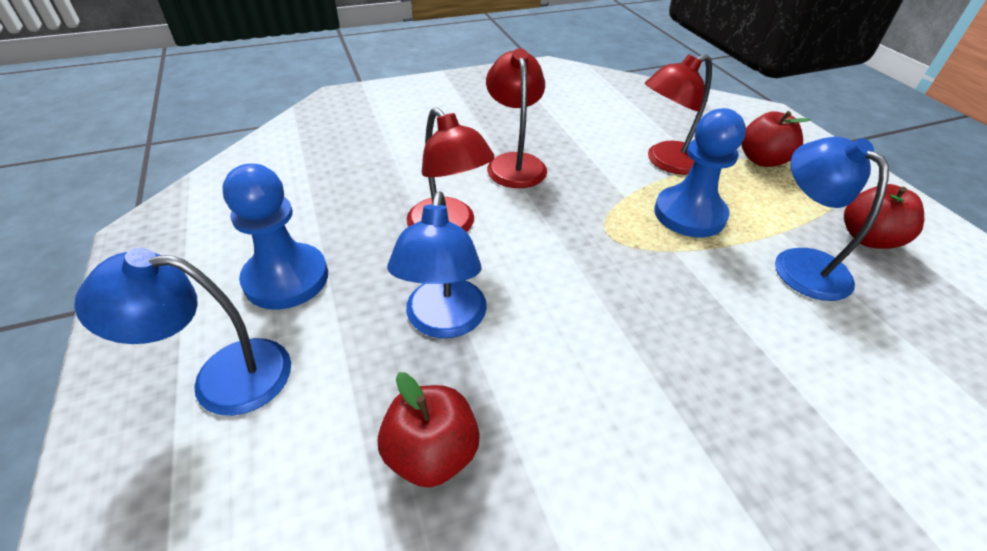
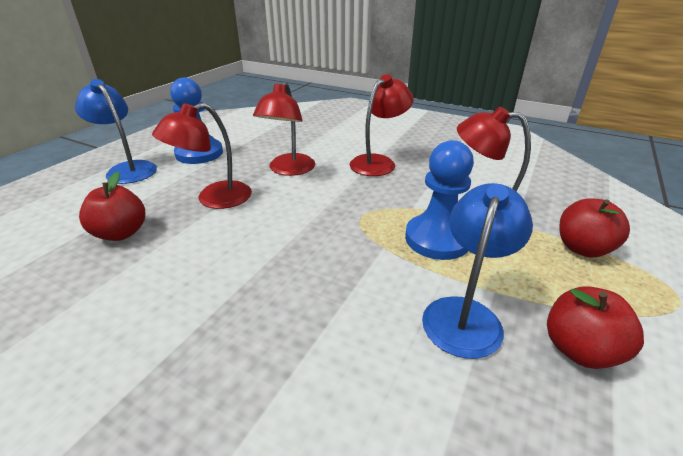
camera: 50 degrees right, 10 degrees down
blue lamp [387,191,487,338] -> red lamp [152,103,252,209]

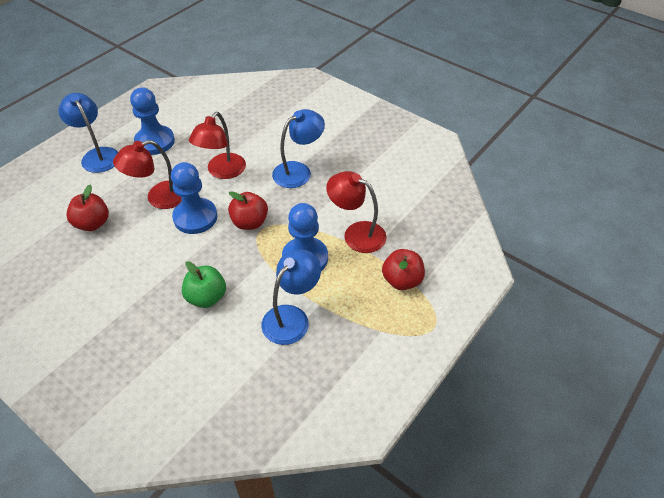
camera: 10 degrees right, 15 degrees up
red lamp [350,74,414,176] -> blue lamp [272,109,325,188]
red apple [547,286,644,369] -> red apple moved to [228,191,268,230]
none -> blue pawn [171,162,217,234]
none -> green apple [182,261,226,308]

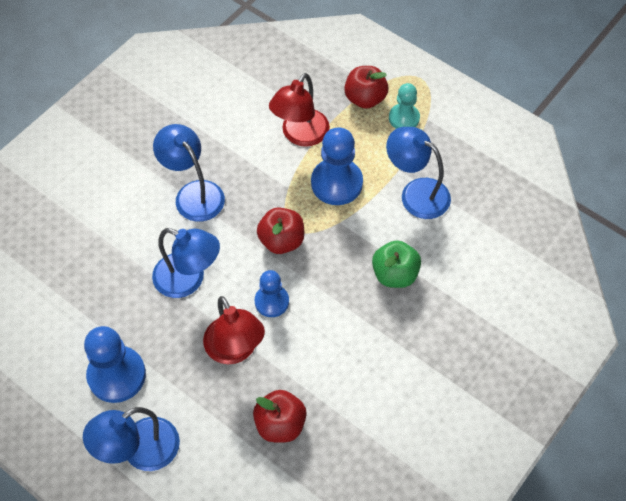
camera: 90 degrees left, 10 degrees up
blue pawn [171,162,217,234] -> blue pawn [255,270,289,317], size x0.62
red lamp [189,112,246,179] -> blue lamp [152,228,220,298]
none -> turquoise pawn [389,83,420,129]

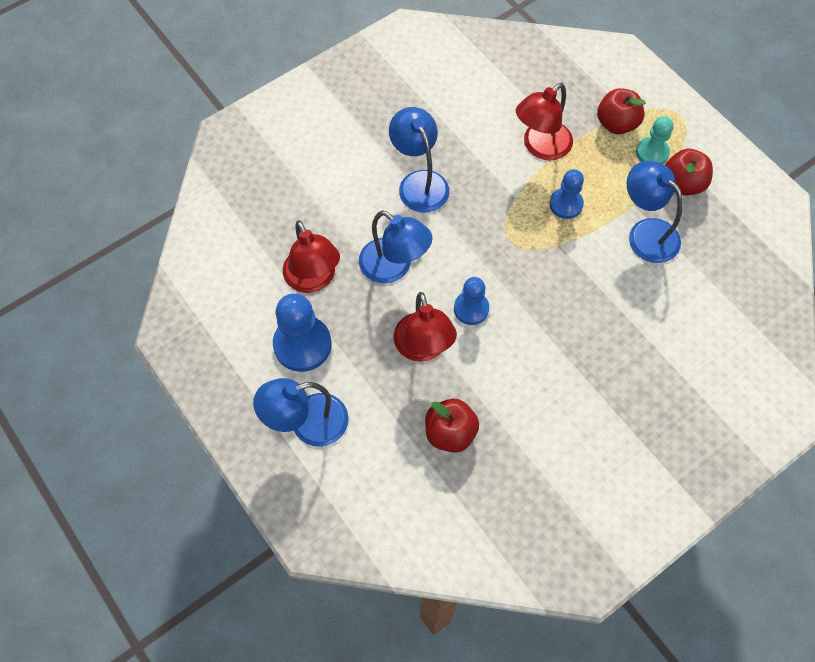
camera: 15 degrees right, 5 degrees up
red apple [257,207,304,254] -> red apple moved to [665,149,713,195]
blue pawn [311,127,363,205] -> blue pawn [549,169,584,219], size x0.62
green apple [372,240,421,288] -> none
none -> red lamp [283,220,340,293]

